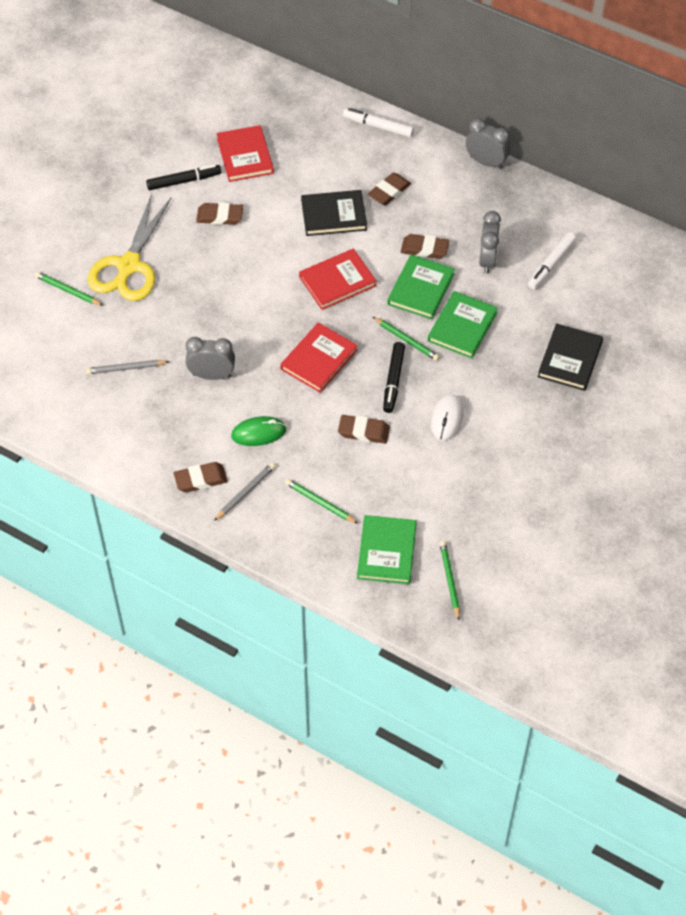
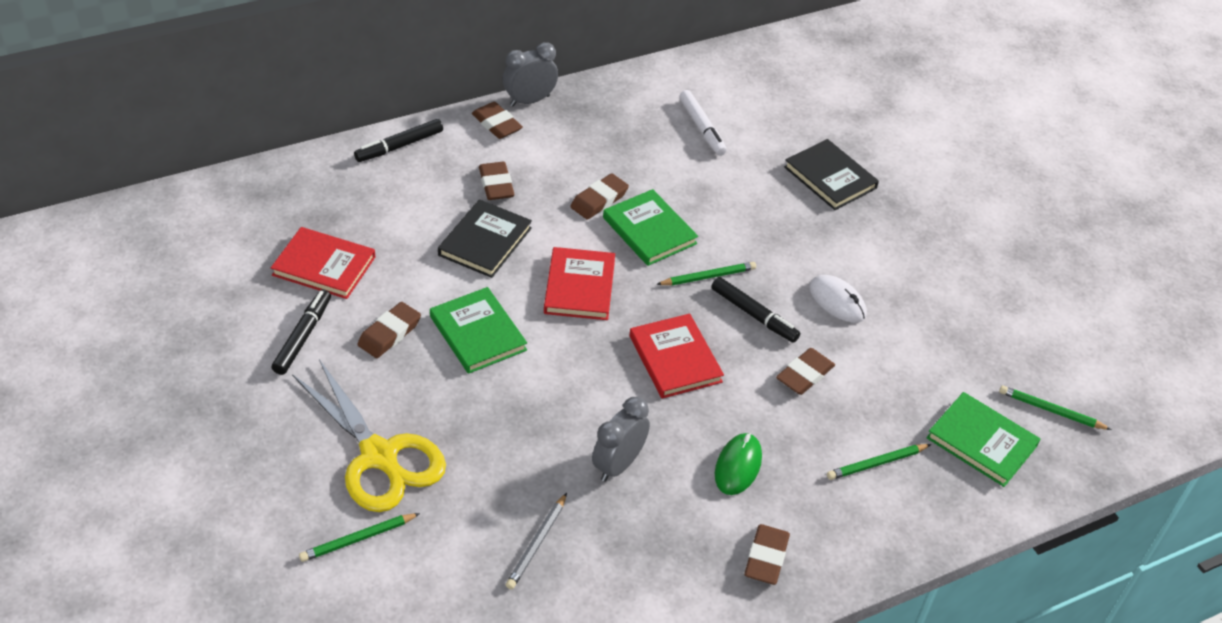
camera: 60 degrees left, 10 degrees down
grey pencil [214,463,275,521] -> none
white marker [343,108,414,137] -> black marker [354,119,443,162]
green book [428,291,498,358] -> green book moved to [430,287,527,374]
grey clock [479,211,501,274] -> none
none -> brown eraser [472,102,523,139]

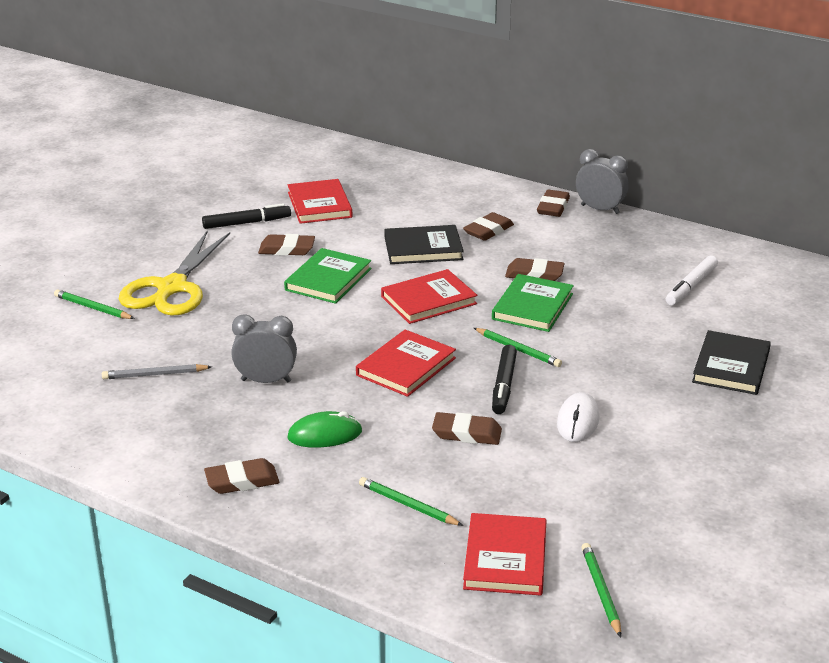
camera: 60 degrees right, 15 degrees down
black marker [354,119,443,162] -> none
green book [926,392,1040,487] -> red book [463,513,546,596]

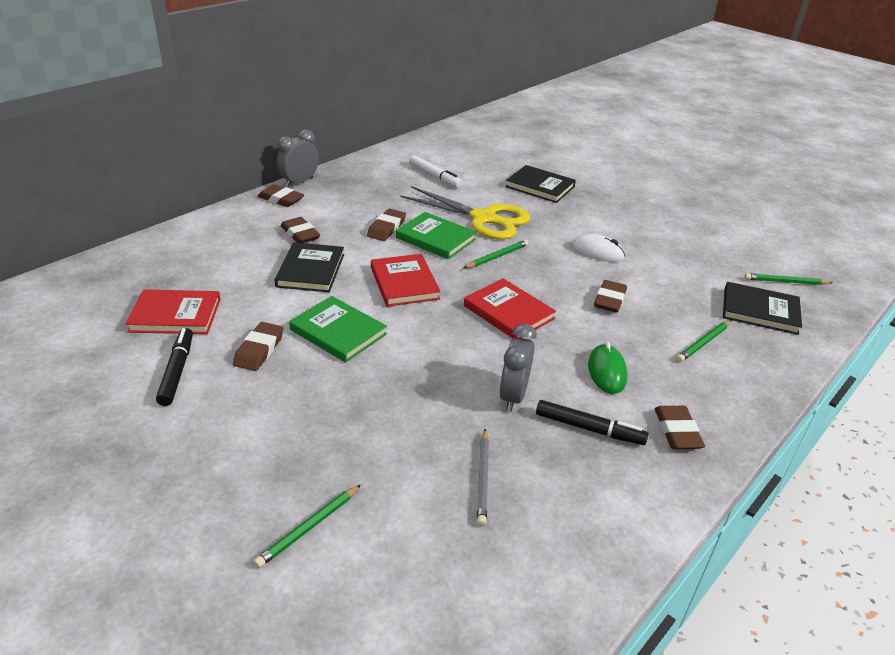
camera: 80 degrees left, 5 degrees up
yellow scissors [119,231,230,315] -> yellow scissors moved to [400,186,530,240]
red book [463,513,546,596] -> black book [723,282,802,335]
black marker [492,345,517,414] -> black marker moved to [536,400,649,445]

